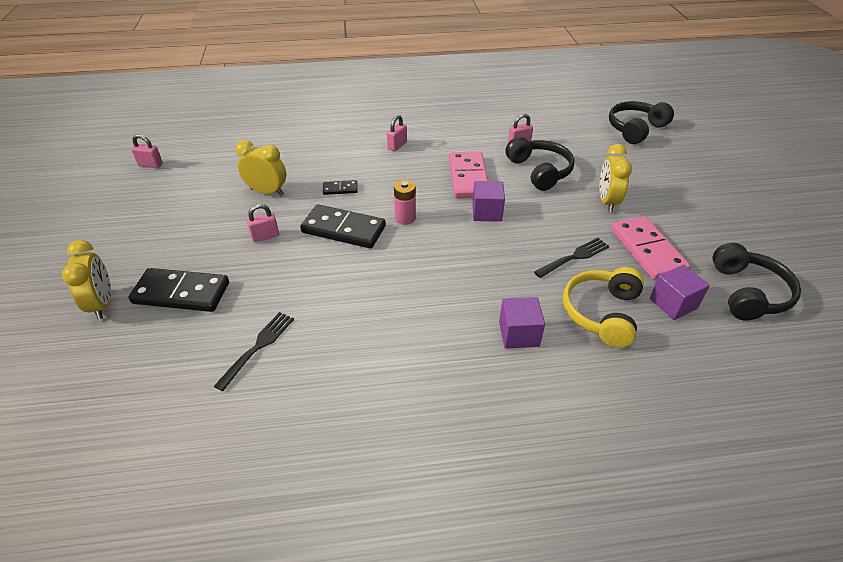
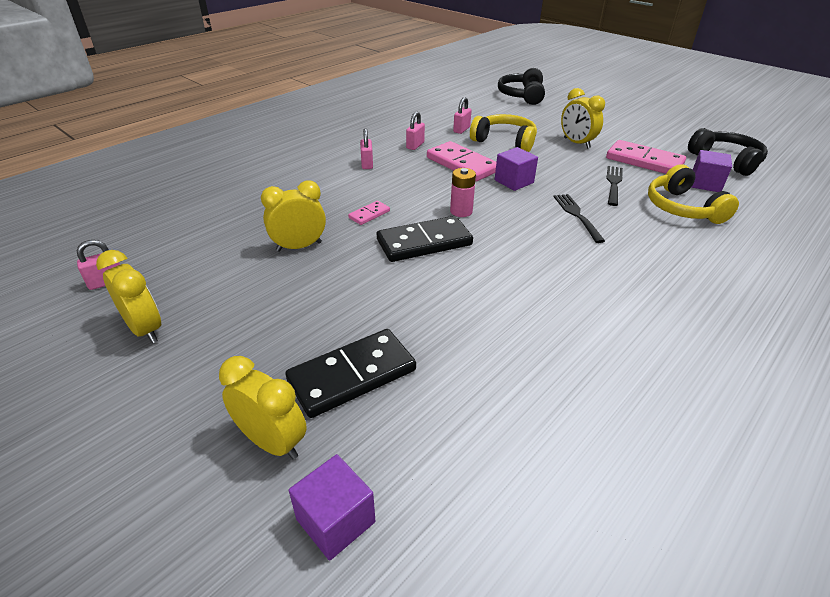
camera: 40 degrees left, 5 degrees down
black fork [214,312,294,391] -> black fork moved to [553,194,605,243]
pink padlock [247,204,279,242] -> pink padlock moved to [406,112,425,150]
black domino [323,180,358,195] -> pink domino [348,201,390,225]
purple cube [499,297,545,349] -> purple cube moved to [289,454,375,561]
black headphones [506,137,575,191] -> yellow headphones [470,114,537,152]
none -> yellow clock [96,250,161,343]

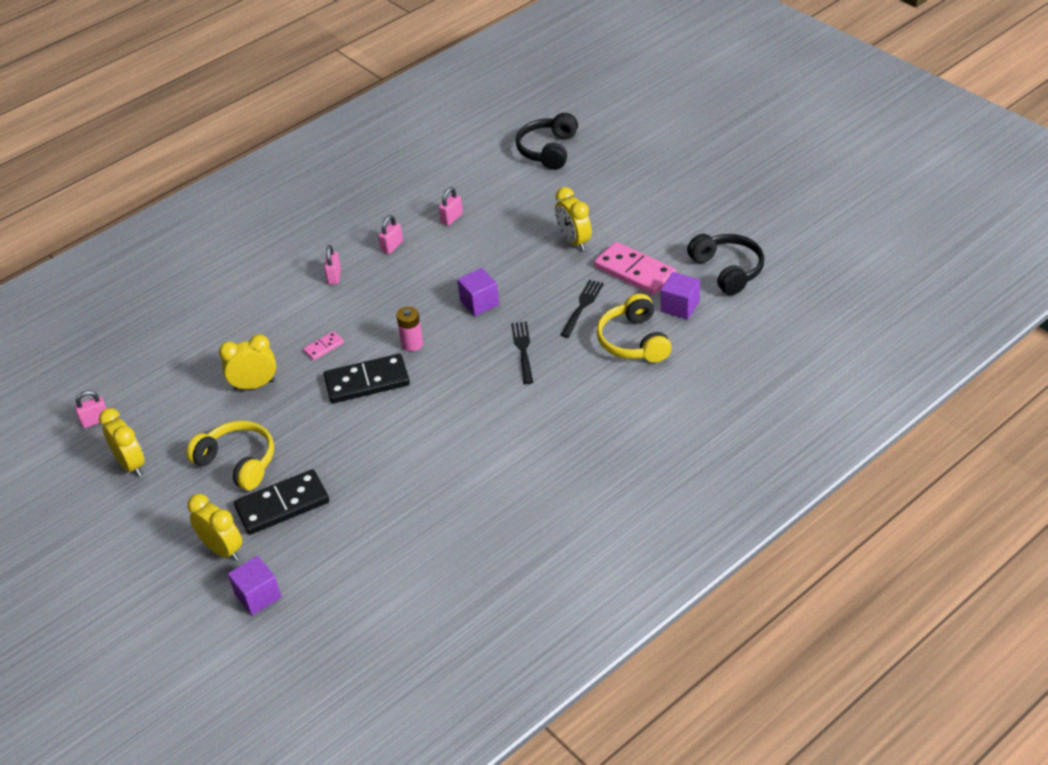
camera: 10 degrees right, 5 degrees up
pink domino [427,141,497,181] -> none
yellow headphones [470,114,537,152] -> yellow headphones moved to [186,421,274,490]

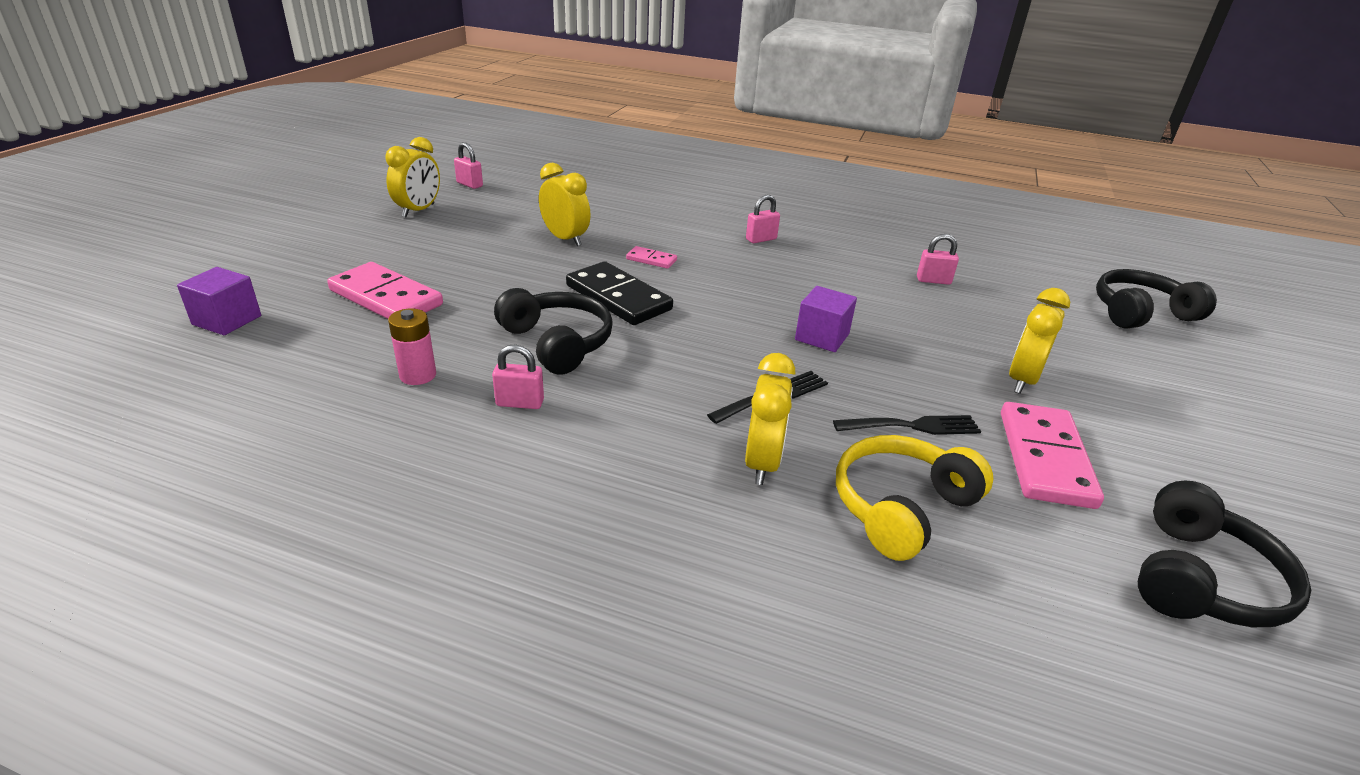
camera: 55 degrees right, 10 degrees down
yellow headphones [186,421,274,490] -> none
yellow clock [187,494,242,561] -> yellow clock moved to [745,353,795,485]
black domino [234,469,329,535] -> pink domino [327,262,443,319]
pink padlock [378,215,403,254] -> pink padlock moved to [492,344,544,409]
pink battery [396,307,423,351] -> pink battery moved to [388,308,436,385]
purple cube [661,272,700,320] -> none
none -> black headphones [494,288,613,375]

